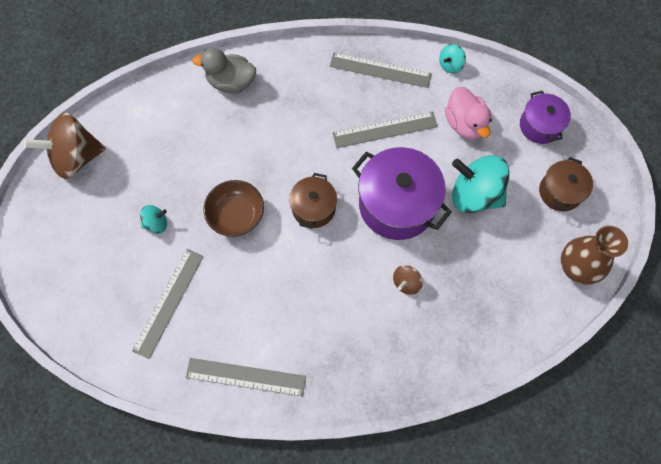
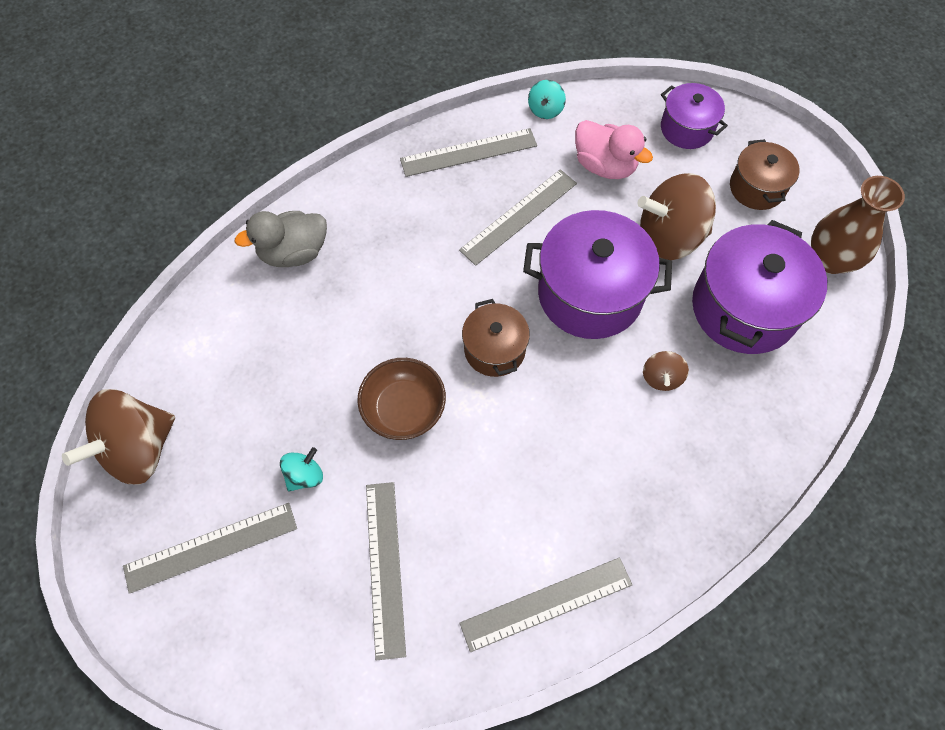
camera: 30 degrees left, 5 degrees down
turquoise spinning top [452,155,510,213] -> brown spinning top [638,173,716,260]
none -> grey ruler [123,503,297,594]
none -> purple pot [692,220,827,354]

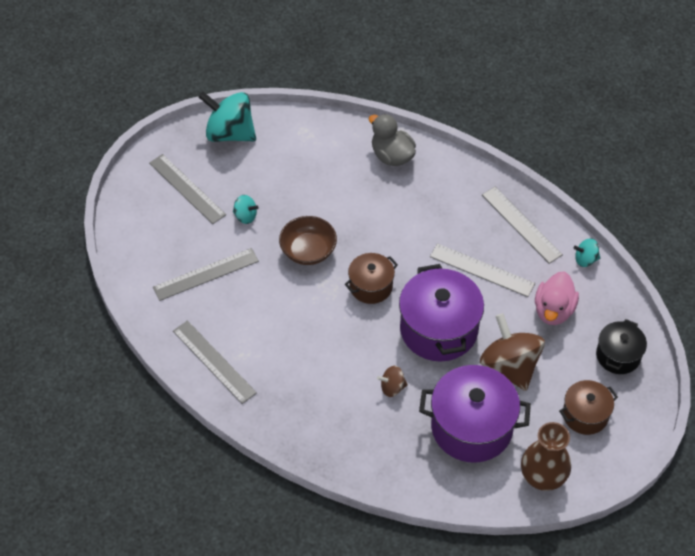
camera: 70 degrees right, 10 degrees down
brown spinning top [62,389,175,485] -> turquoise spinning top [199,92,256,142]
purple pot [661,83,728,149] -> black pot [596,319,647,374]

